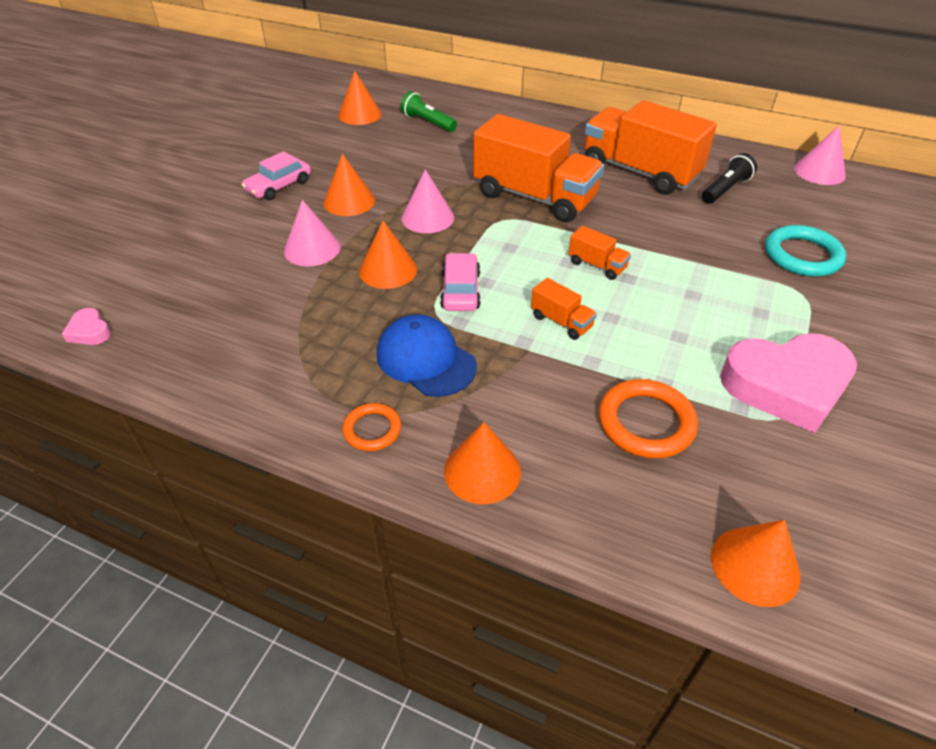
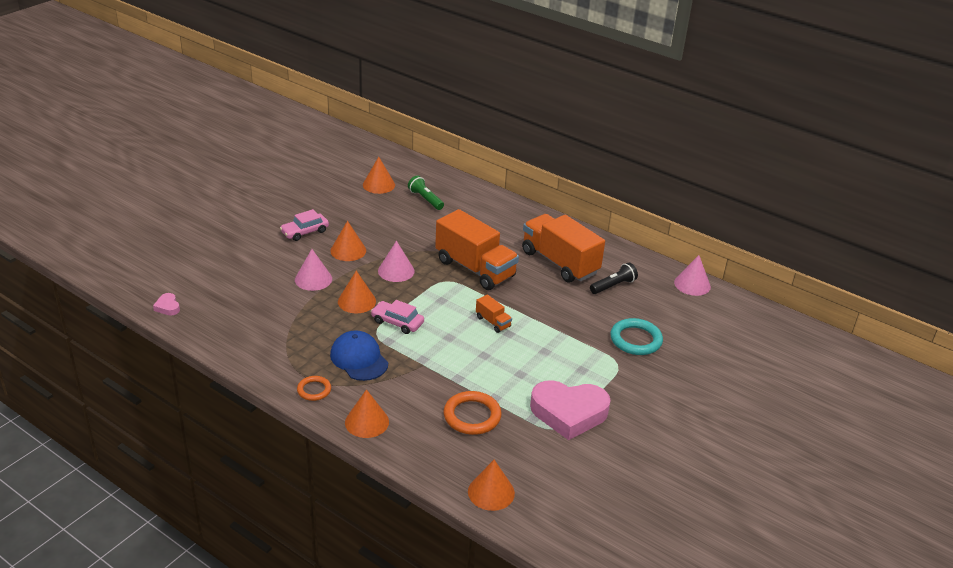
camera: 10 degrees right, 10 degrees down
pink car [440,253,481,311] -> pink car turned 75 degrees counterclockwise [371,300,424,334]
orange truck [531,278,597,340] -> none

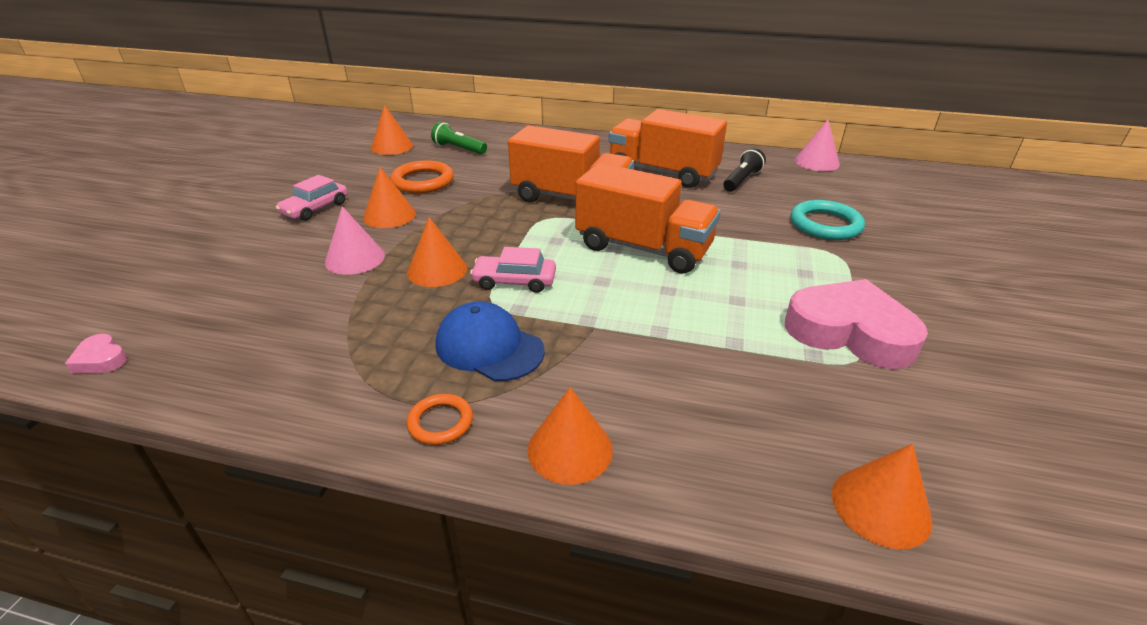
camera: 20 degrees left, 0 degrees up
pink cone [378,241,415,282] -> none
orange ring [443,391,502,435] -> orange ring moved to [390,160,454,193]
orange truck [476,294,512,333] -> orange truck [575,163,720,274], size x2.34
pink heart [530,380,611,440] -> pink heart turned 135 degrees counterclockwise [785,279,928,369]

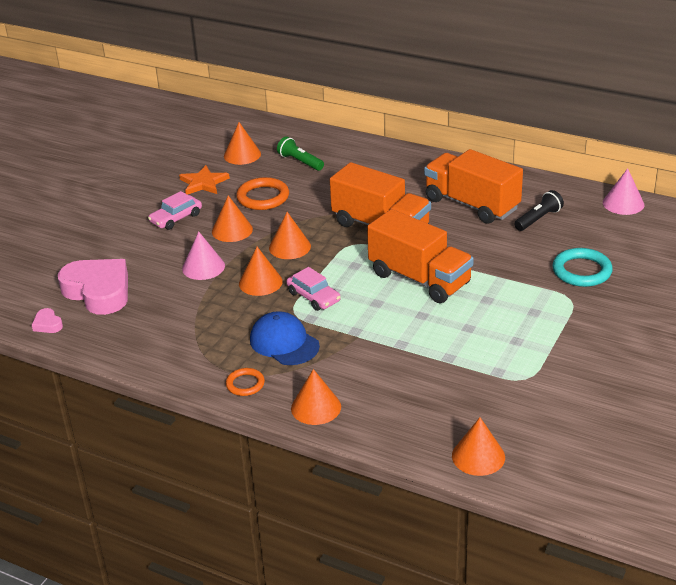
camera: 15 degrees right, 0 degrees up
pink car [470,247,556,293] -> pink car turned 150 degrees counterclockwise [286,267,341,311]
pink heart [785,279,928,369] -> pink heart moved to [58,259,128,315]
none -> orange star [179,165,230,195]
none -> orange cone [269,212,311,259]

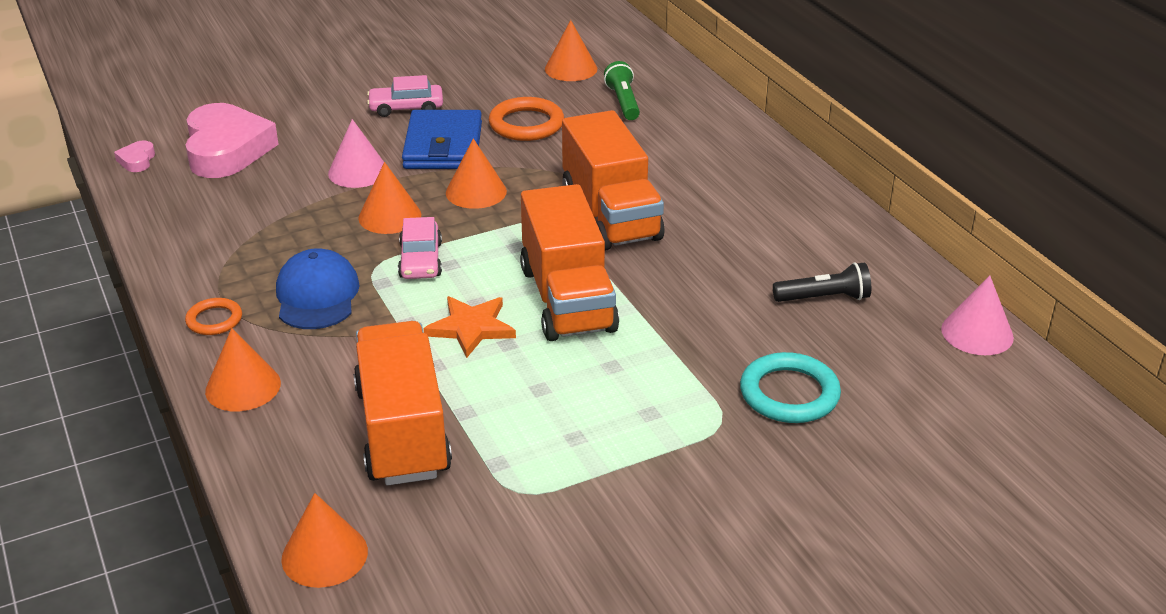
camera: 35 degrees right, 0 degrees up
orange star [179,165,230,195] -> orange star moved to [423,296,516,358]
orange cone [212,195,253,242] -> blue wallet [402,110,482,169]
orange truck [424,149,523,224] -> orange truck moved to [353,321,452,485]

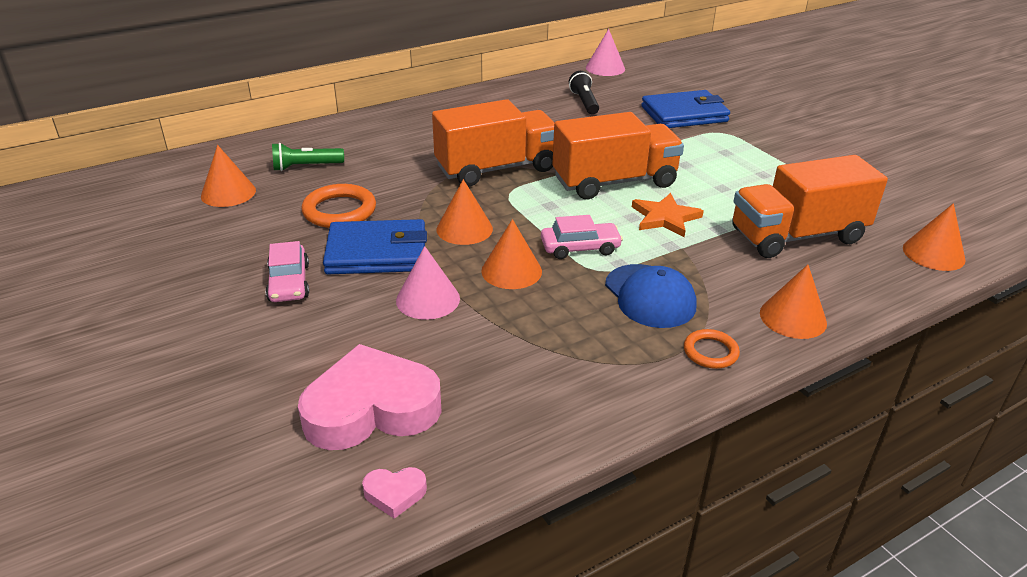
camera: 95 degrees left, 0 degrees up
blue cap [276,248,360,329] -> blue cap turned 105 degrees counterclockwise [605,264,697,328]
turquoise ring [740,352,841,423] -> blue wallet [641,90,730,128]

